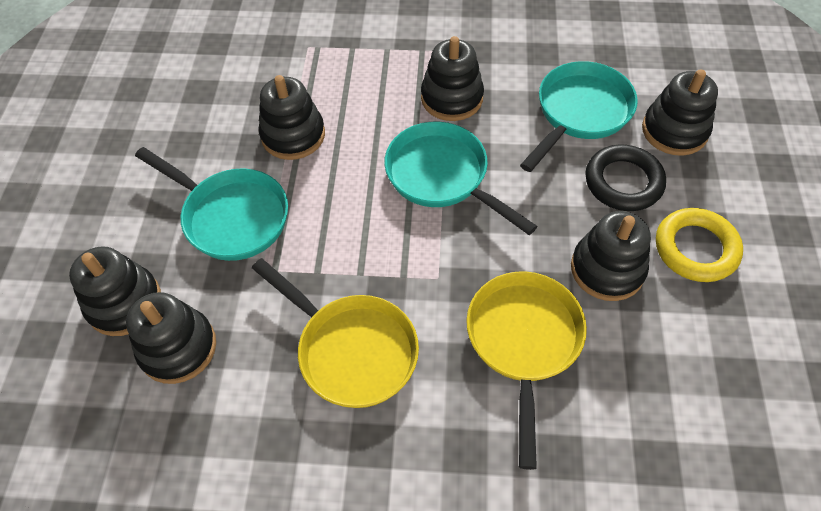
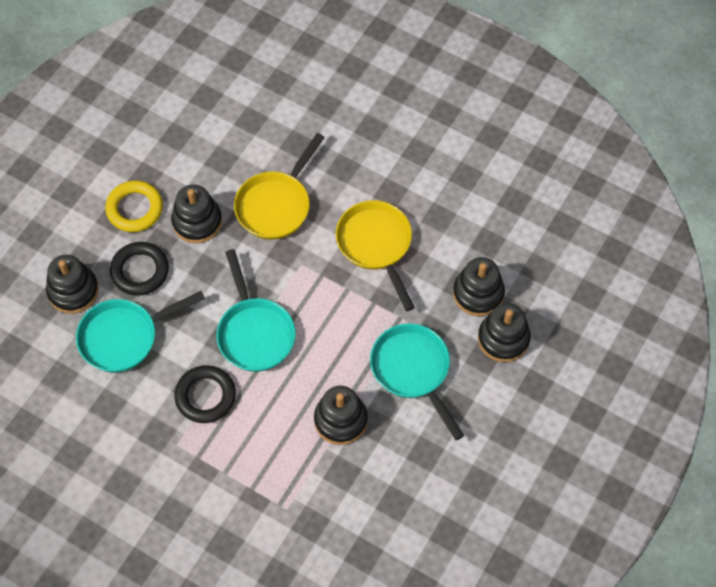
camera: 155 degrees left, 5 degrees up
black stacking toy [421,36,484,121] -> black ring [175,365,236,423]

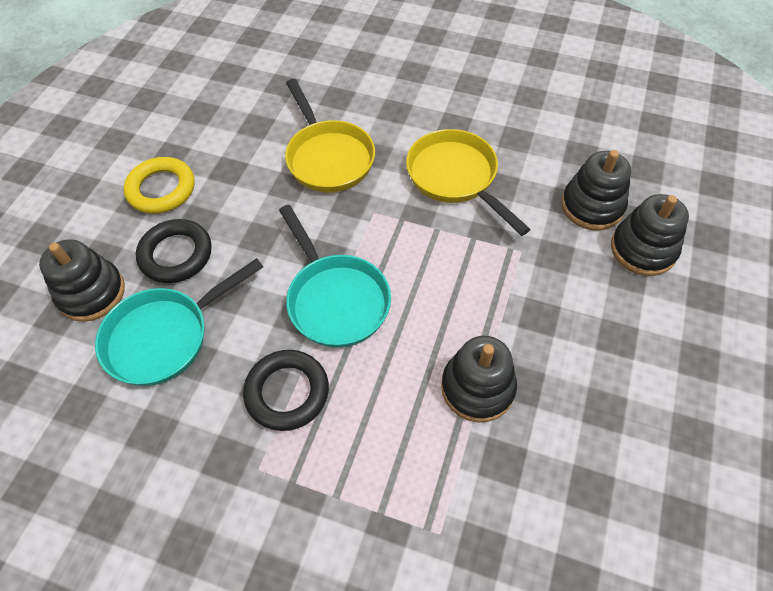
camera: 10 degrees left, 5 degrees down
black stacking toy [171,185,222,243] -> none
yellow pan [234,133,325,240] -> yellow pan turned 45 degrees counterclockwise [285,79,375,192]
turquoise pan [370,323,464,440] -> none

